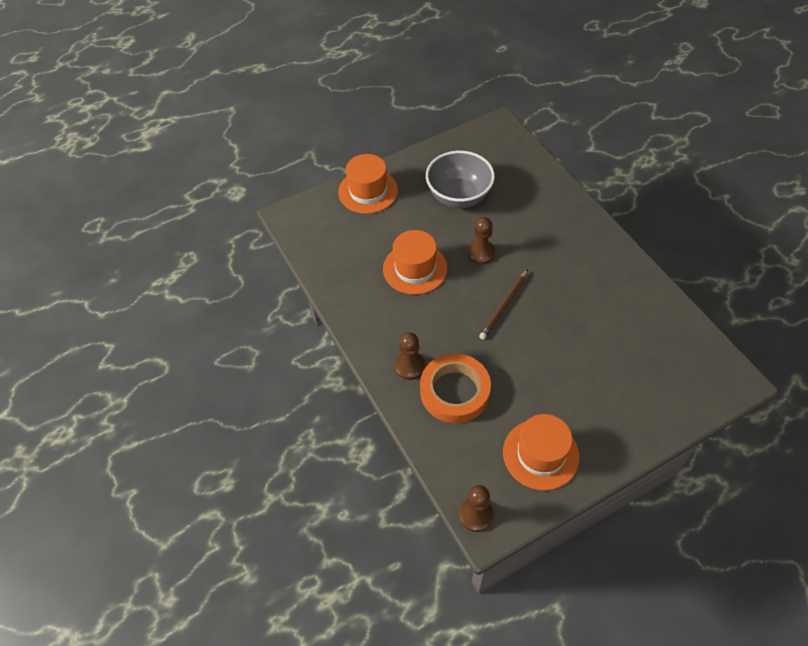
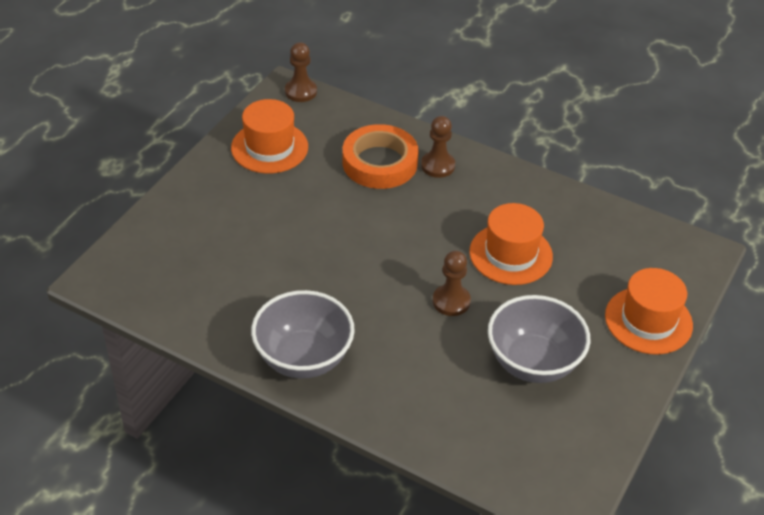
camera: 145 degrees right, 10 degrees down
brown pencil [479,270,528,340] -> none
none -> grey bowl [251,290,355,378]

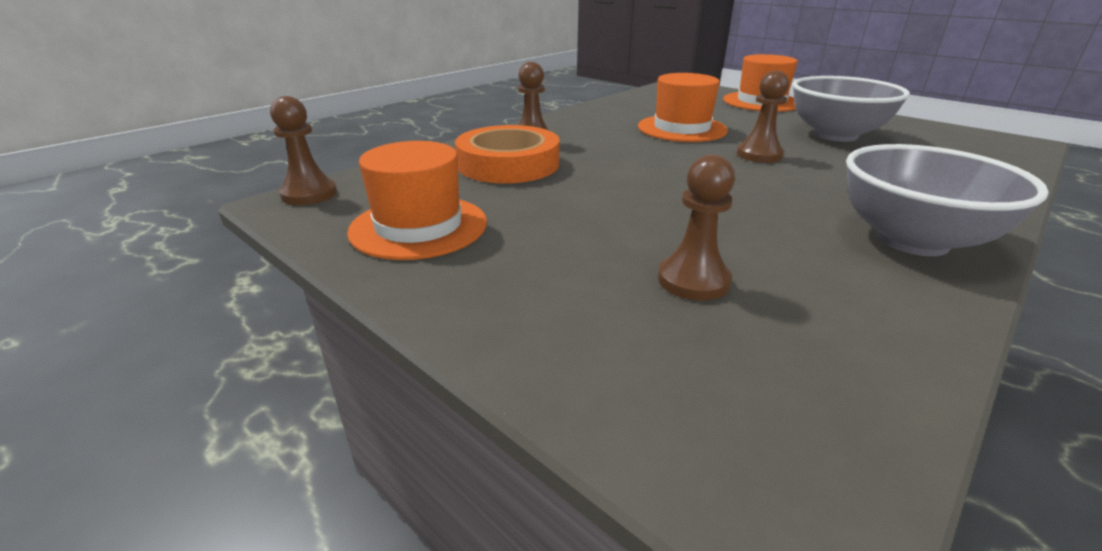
camera: 75 degrees left, 15 degrees down
none -> brown pawn [658,154,735,301]

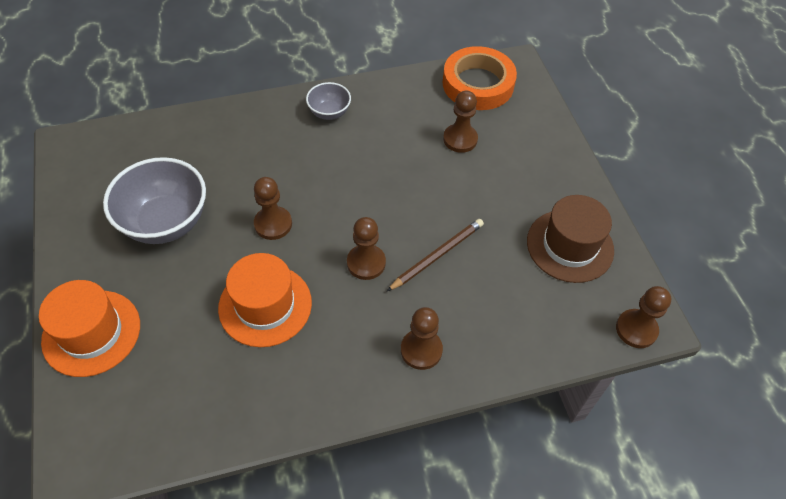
camera: 150 degrees left, 25 degrees up
orange hat [347,141,487,260] -> brown hat [527,195,614,283]
orange tape [455,125,559,183] -> orange tape moved to [443,46,517,110]
grey bowl [846,144,1049,256] -> grey bowl [306,82,351,120], size x0.52
none -> brown pawn [347,217,386,280]
none -> brown pencil [387,219,484,291]

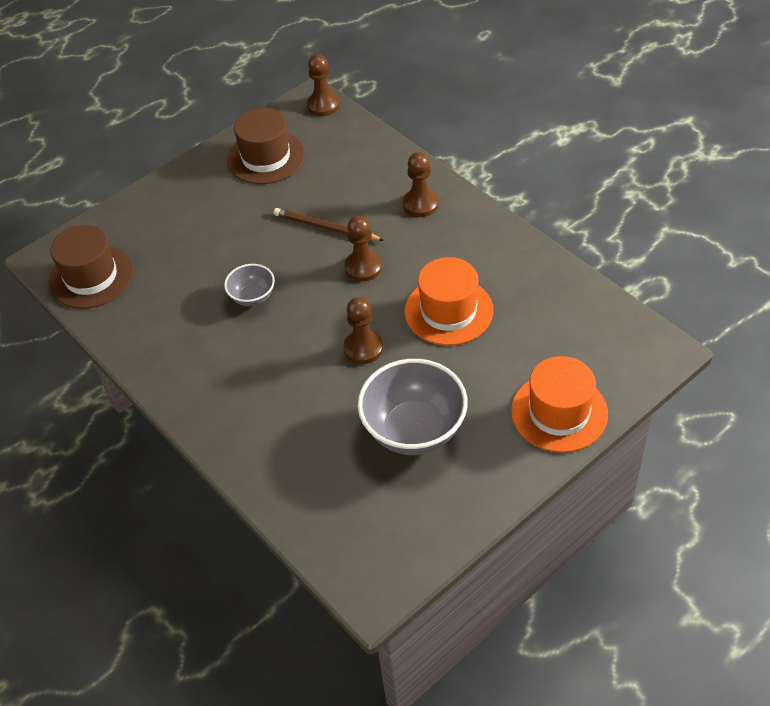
camera: 110 degrees left, 5 degrees down
grey bowl [306,82,351,120] -> grey bowl moved to [224,264,275,306]
orange tape [443,46,517,110] -> brown hat [49,225,133,309]
brown pawn [443,91,478,153] -> none

